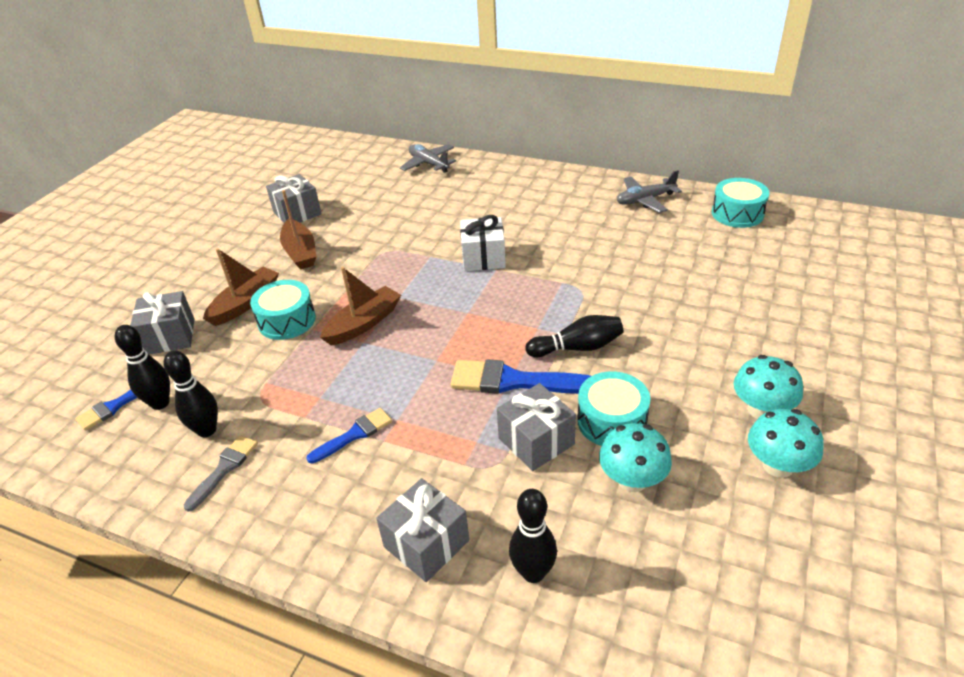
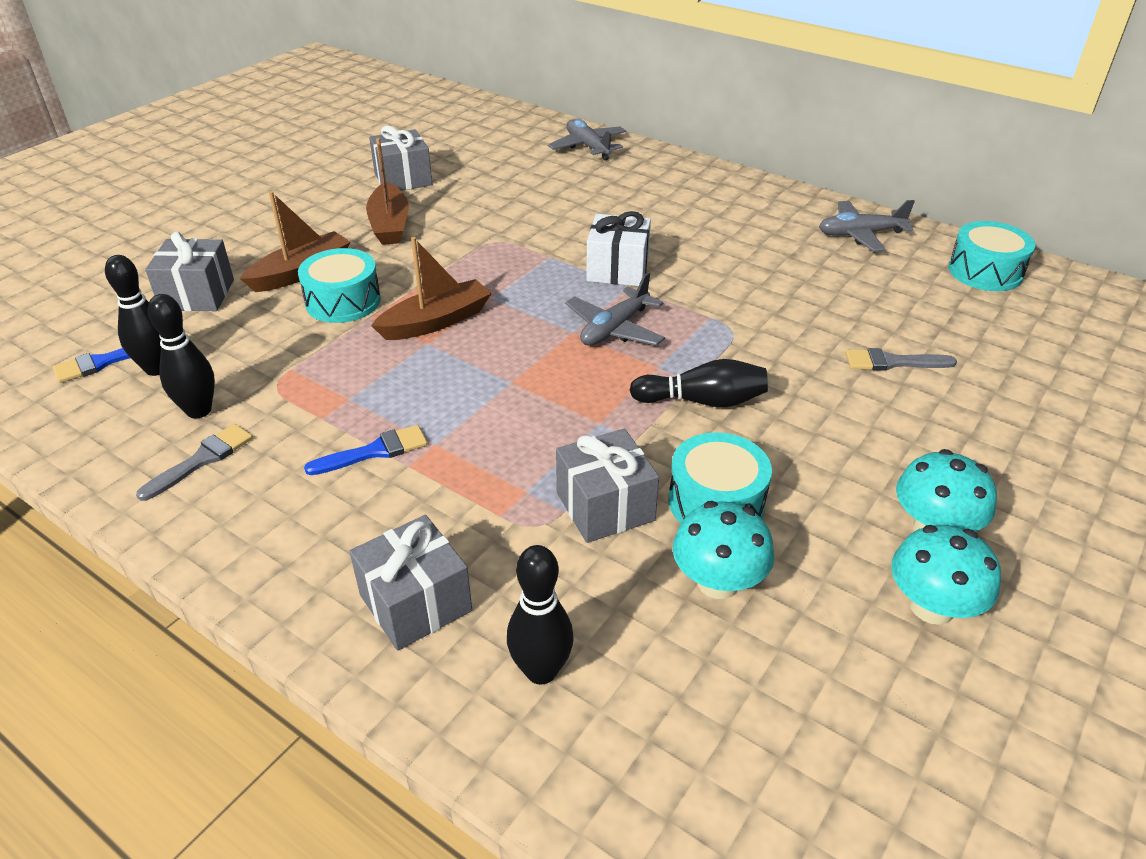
camera: 10 degrees right, 0 degrees up
blue brush [451,359,591,394] -> none
none -> grey plane [565,272,665,346]
none -> grey brush [845,348,957,371]

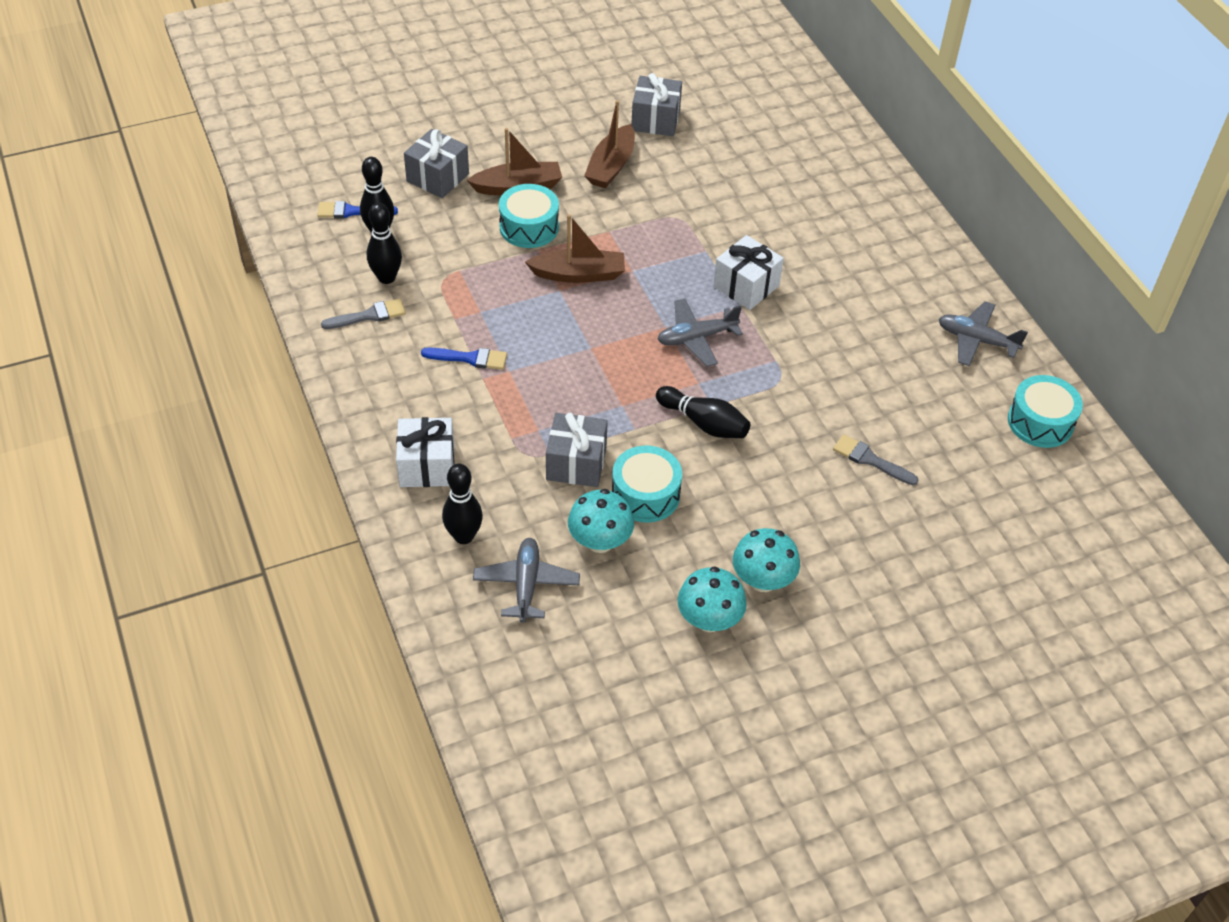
camera: 30 degrees right, 10 degrees up
grey gift [349,515,472,651] -> white gift [396,417,455,487]
grey plane [548,119,626,161] -> grey plane moved to [473,538,580,623]

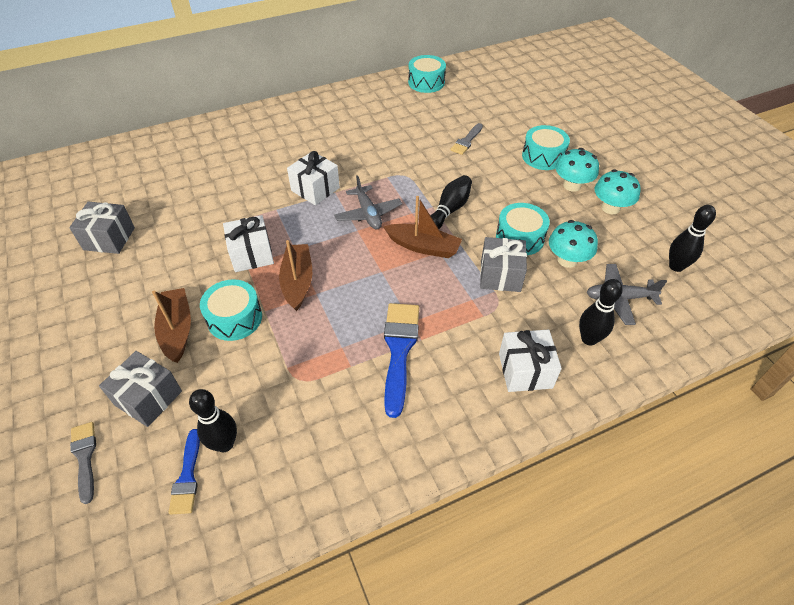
camera: 90 degrees left, 0 degrees up
grey brush [321,299,406,329] -> grey brush moved to [70,422,96,504]
black bowling pin [367,203,402,284] -> black bowling pin moved to [669,205,716,272]
blue brush [421,348,507,370] -> blue brush [384,303,419,418], size x1.72
brown boat [584,100,635,188] -> brown boat moved to [383,196,462,258]
grey plane [939,301,1028,366] -> none
none -> white gift [223,215,274,272]
none -> turquoise drum [522,125,570,170]

